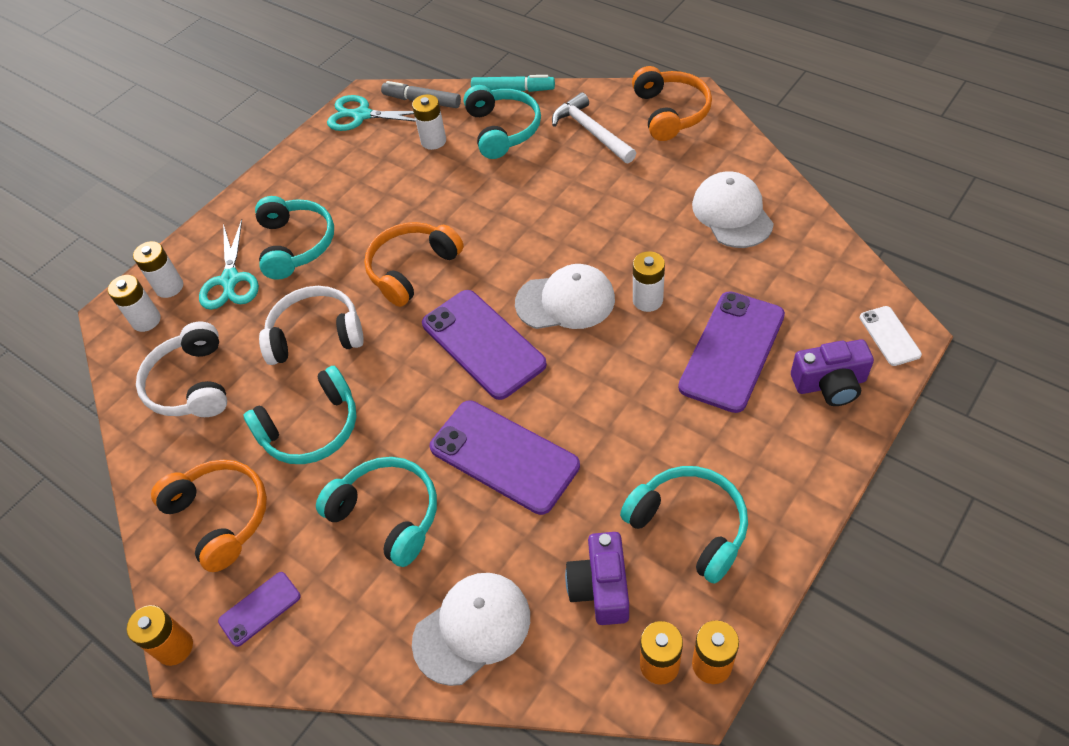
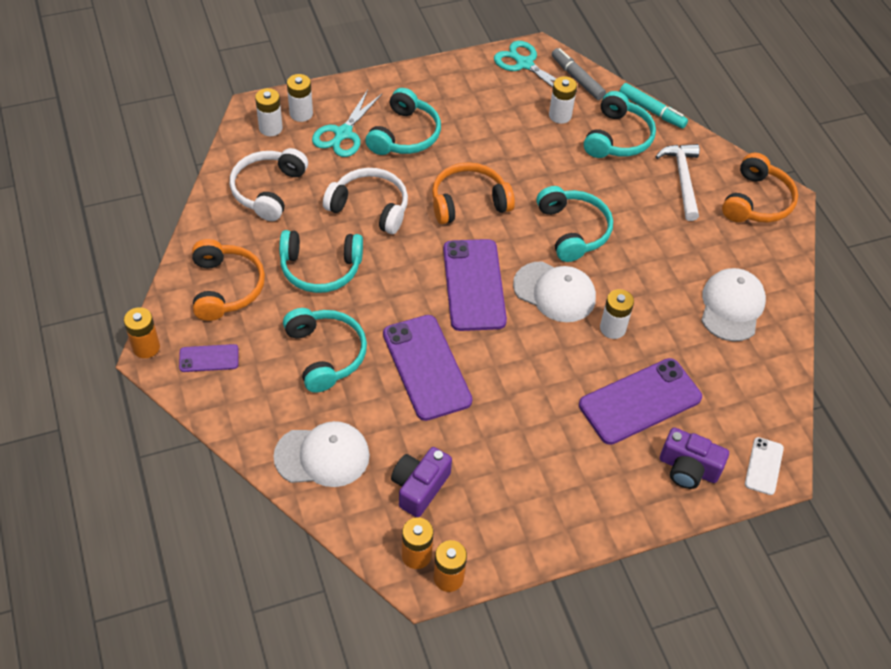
camera: 25 degrees right, 0 degrees up
turquoise headphones [620,466,748,584] -> turquoise headphones moved to [537,186,613,262]

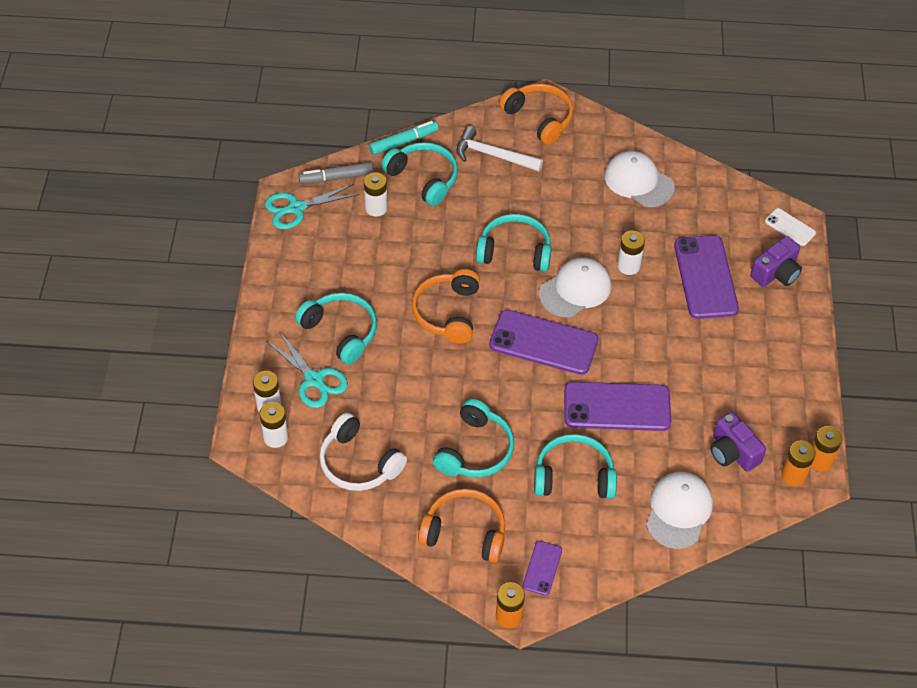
camera: 65 degrees left, 0 degrees up
white headphones [323,168,408,234] -> none

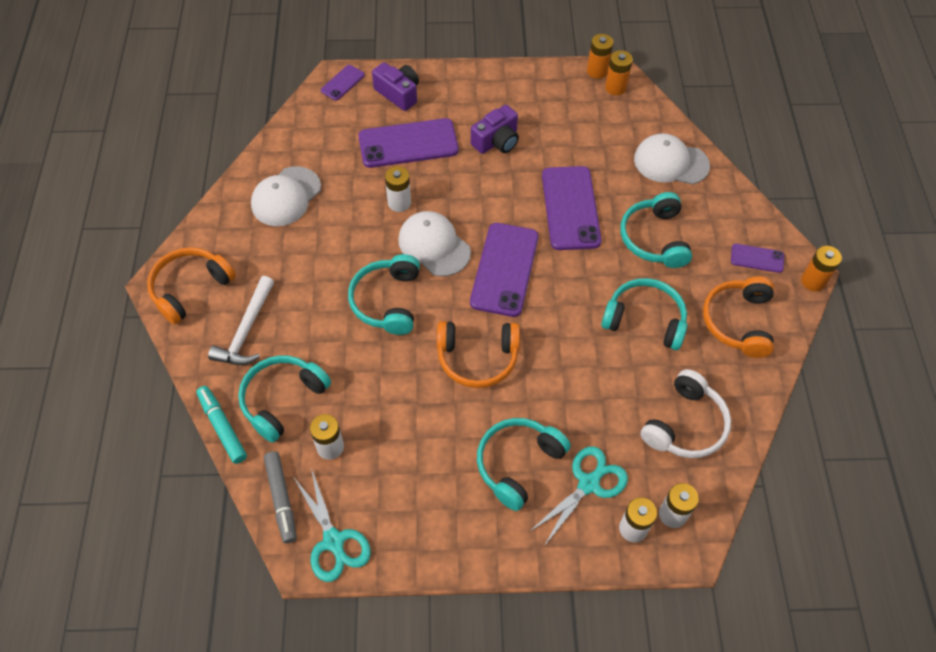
camera: 95 degrees left, 5 degrees up
purple camera [710,412,766,472] -> purple camera moved to [471,105,519,154]
white phone [765,208,816,246] -> purple phone [321,65,365,101]

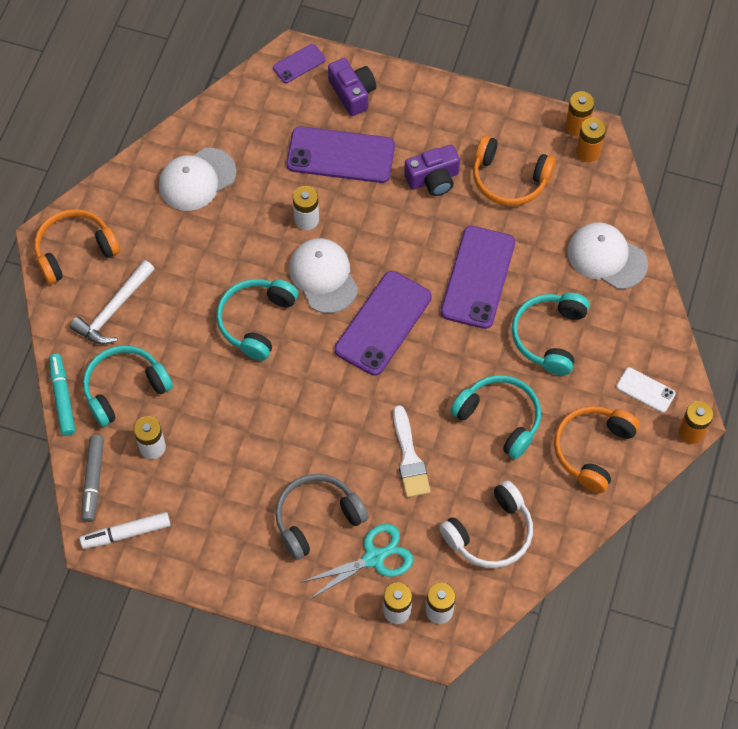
camera: 20 degrees right, 5 degrees up
turquoise scissors [294,468,371,582] -> white marker [80,512,171,549]
orange headphones [437,321,520,388] -> orange headphones moved to [473,136,556,206]
turquoise headphones [477,418,571,511] -> grey headphones [275,474,369,560]
purple phone [731,243,784,273] -> white phone [616,367,676,413]
none -> white brush [393,405,431,498]

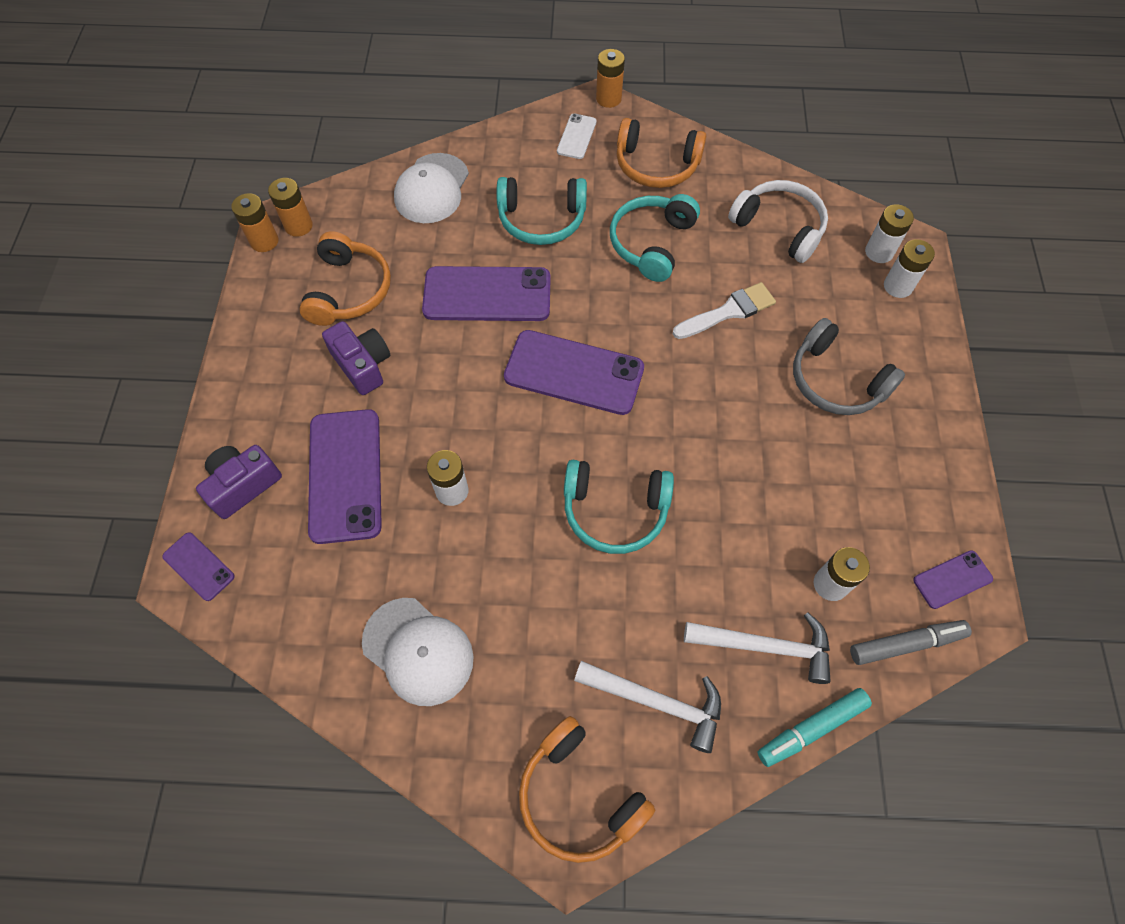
camera: 105 degrees left, 0 degrees up
white marker [80,512,171,549] -> purple phone [913,550,993,609]
turquoise headphones [83,345,173,427] -> white hammer [684,613,831,684]
white cap [289,238,358,313] -> none
turquoise scissors [302,524,413,599] -> none

